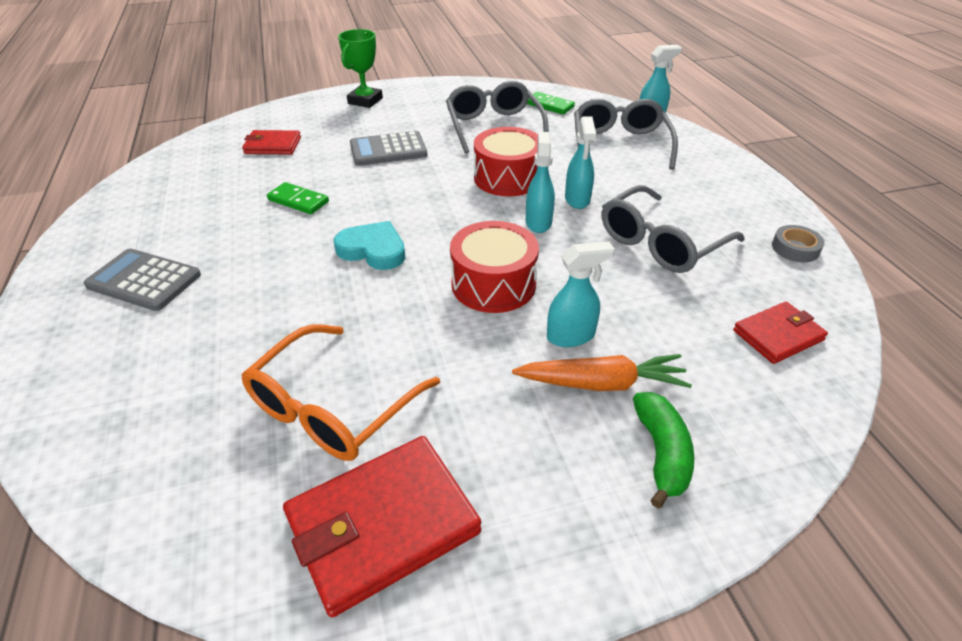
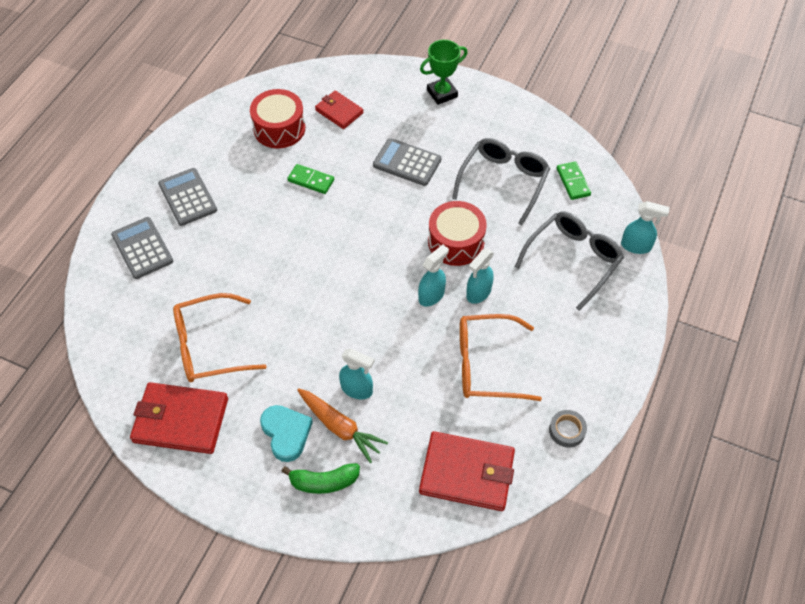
camera: 40 degrees right, 15 degrees up
green domino [267,182,329,214] -> green domino turned 45 degrees counterclockwise [287,164,334,194]
turquoise heart [334,221,405,270] -> turquoise heart moved to [260,405,313,462]
red drum [450,221,539,313] -> red drum moved to [250,89,305,148]
grey glasses [602,185,745,273] -> orange glasses [460,314,542,401]
green banana [633,392,694,508] -> green banana turned 45 degrees clockwise [281,463,360,494]
red wallet [733,301,828,364] -> red wallet [419,431,515,511], size x1.70
none -> grey calculator [111,217,173,279]

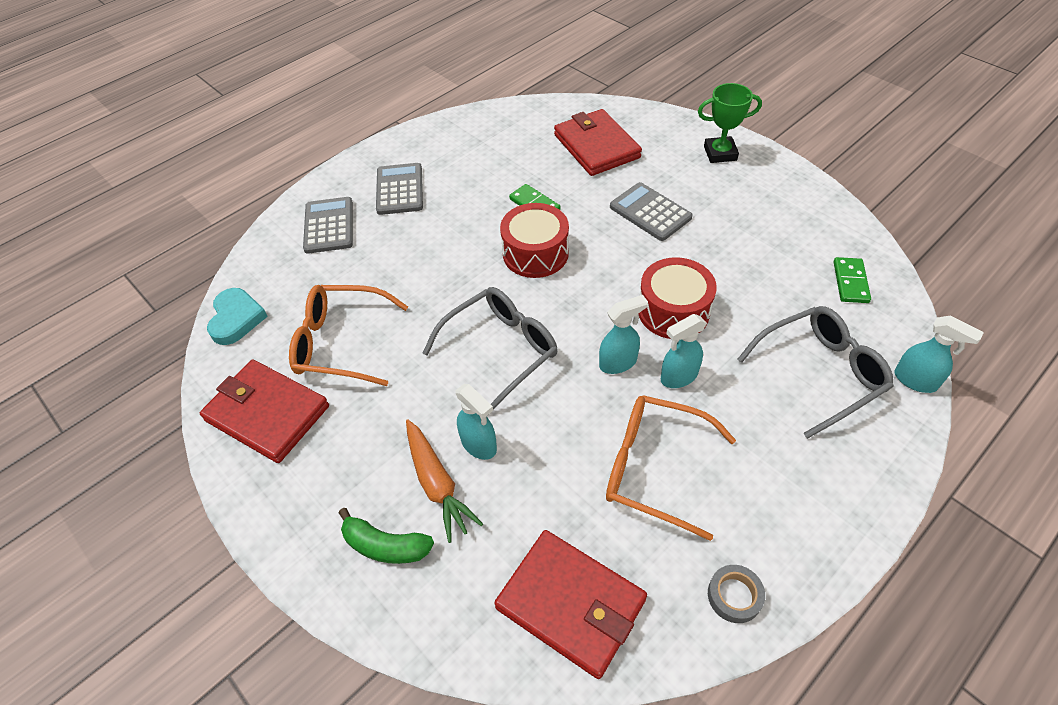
camera: 25 degrees right, 5 degrees down
red drum [250,89,305,148] -> red drum moved to [500,203,569,278]
turquoise heart [260,405,313,462] -> turquoise heart moved to [207,288,268,345]
red wallet [315,91,364,129] -> red wallet [554,109,642,176], size x1.70
grey glasses [452,138,550,225] -> grey glasses moved to [422,287,558,410]

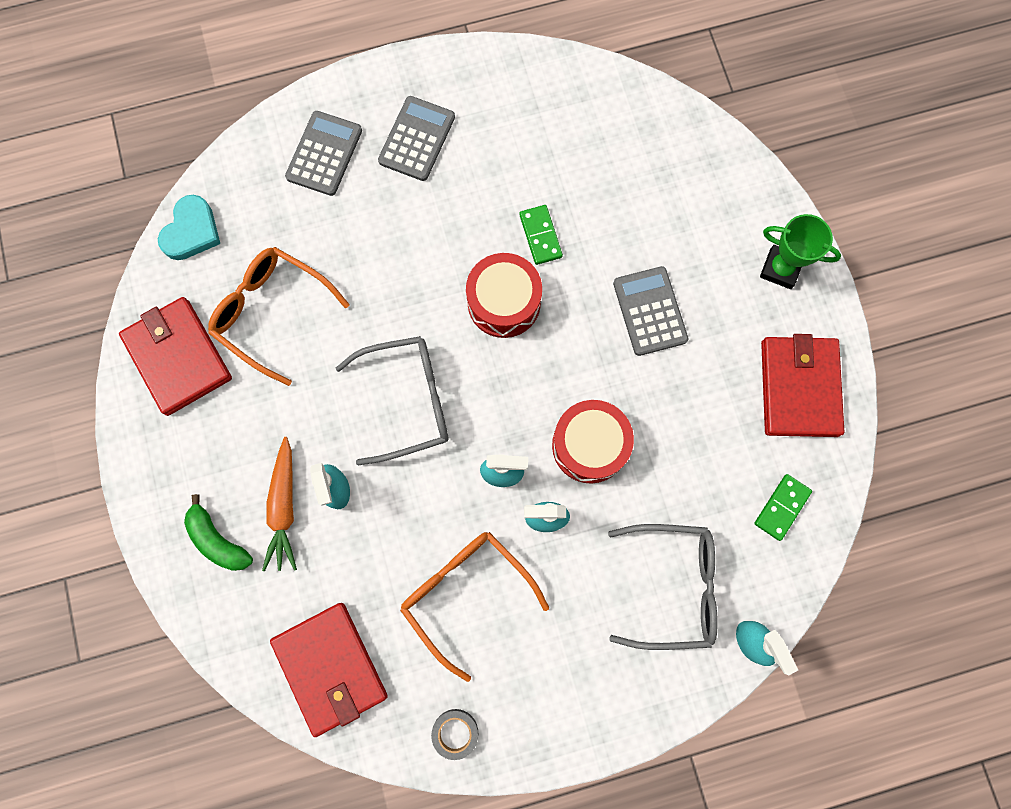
camera: 25 degrees right, 25 degrees up
red wallet [554,109,642,176] -> red wallet moved to [761,334,844,437]

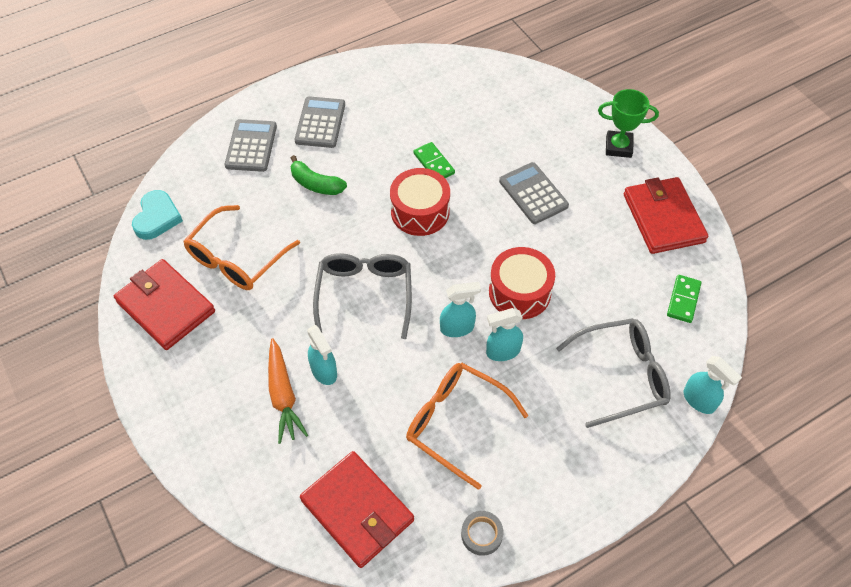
camera: 15 degrees left, 20 degrees down
green banana [184,494,253,571] -> green banana moved to [290,155,347,195]
orange glasses [208,247,350,386] -> orange glasses turned 75 degrees counterclockwise [183,205,300,290]
grey glasses [336,336,448,465] -> grey glasses turned 60 degrees counterclockwise [313,253,412,339]

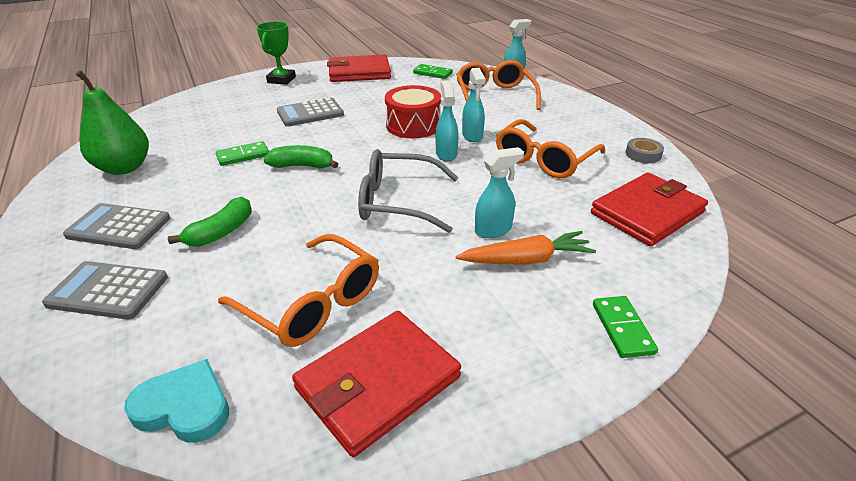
camera: 85 degrees left, 20 degrees down
red drum [390,168,450,236] -> green banana [264,145,338,169]
grey glasses [556,318,671,428] -> orange glasses [456,60,541,110]
none -> green pear [75,70,149,175]
none -> green domino [593,296,658,358]

